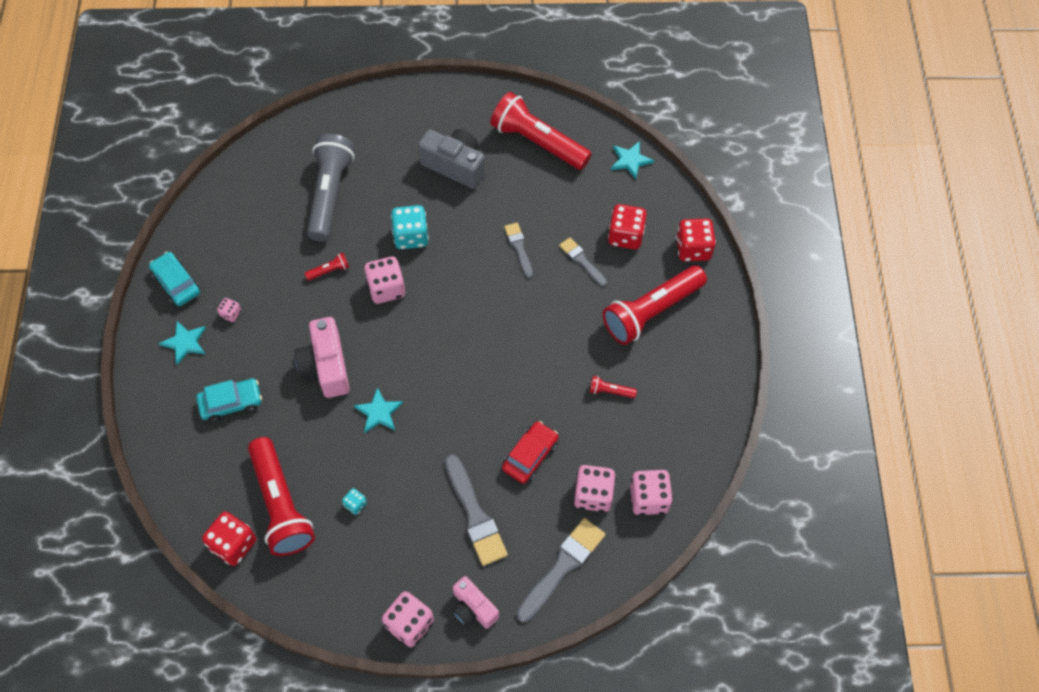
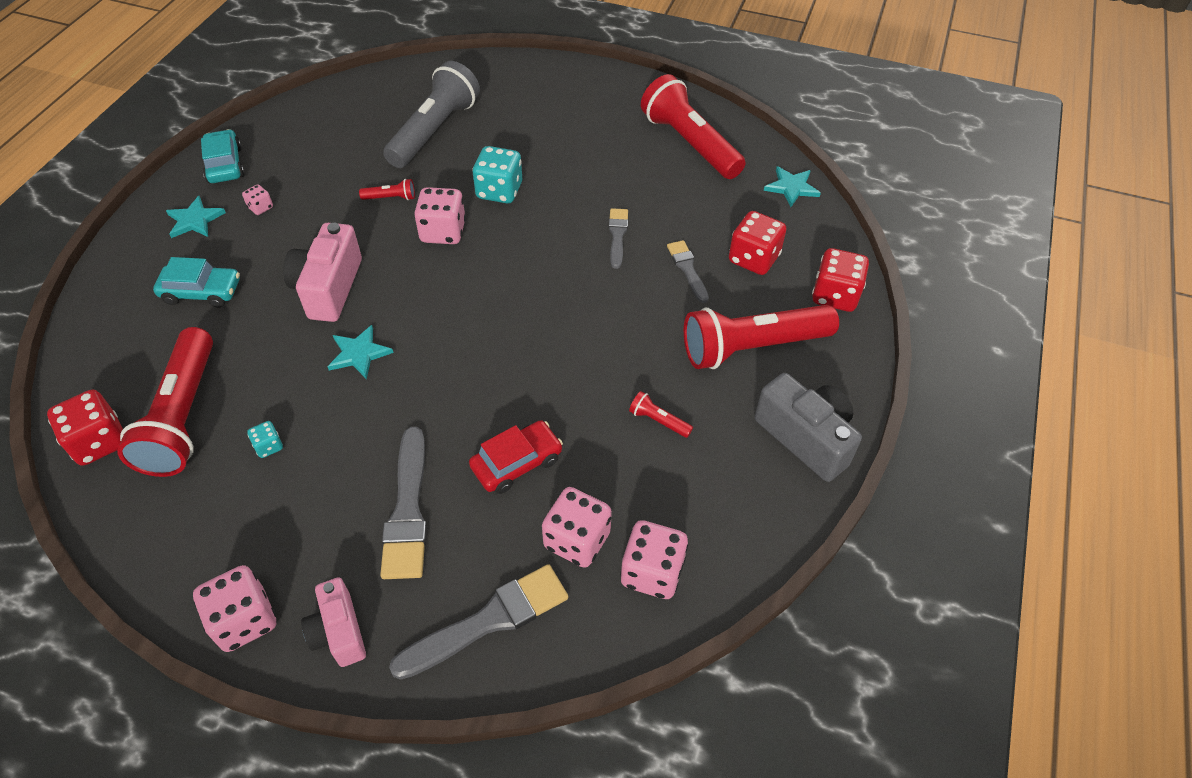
camera: 20 degrees right, 10 degrees down
grey camera [418,129,485,189] -> grey camera moved to [755,373,862,482]

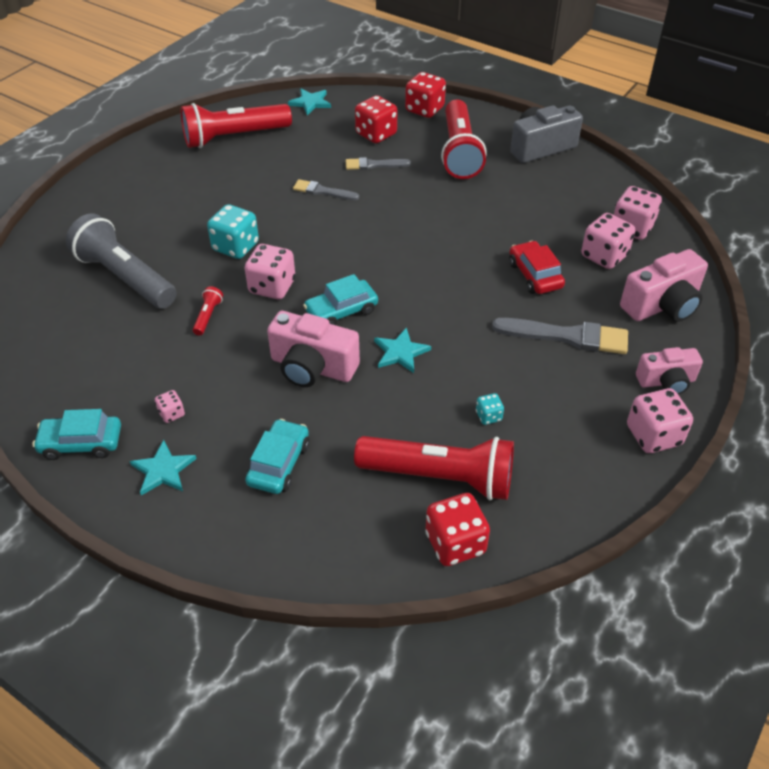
camera: 75 degrees left, 5 degrees down
grey brush [389,564,568,680] -> pink camera [620,249,708,322]
red flashlight [629,391,693,438] -> none
none -> turquoise car [303,274,378,325]

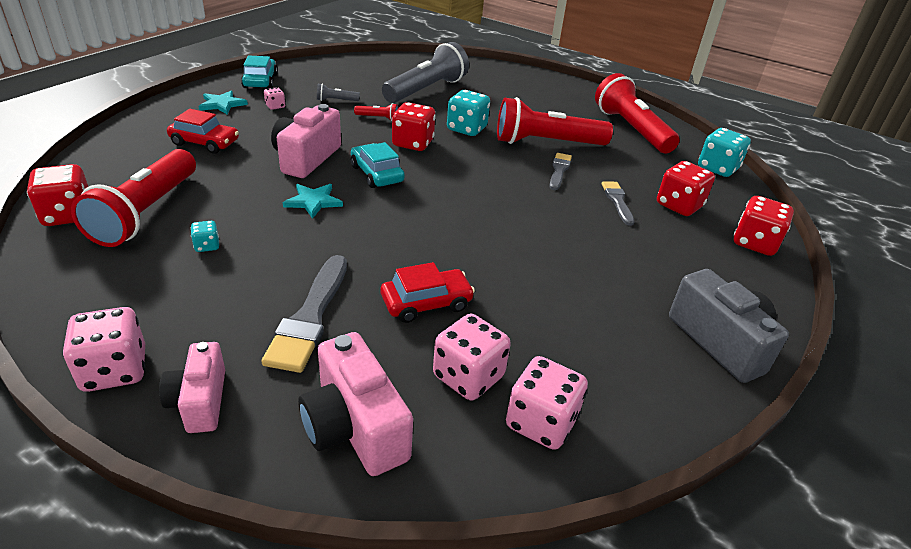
camera: 85 degrees right, 10 degrees down
pink dice [245,244,295,299] -> red dice [392,102,436,151]
turquoise car [245,419,309,494] -> red car [167,109,239,154]
turquoise star [288,89,331,115] -> turquoise dice [698,128,751,177]
red flashlight [441,100,487,179] -> red flashlight moved to [497,97,613,145]
none -> grey flashlight [317,83,360,101]

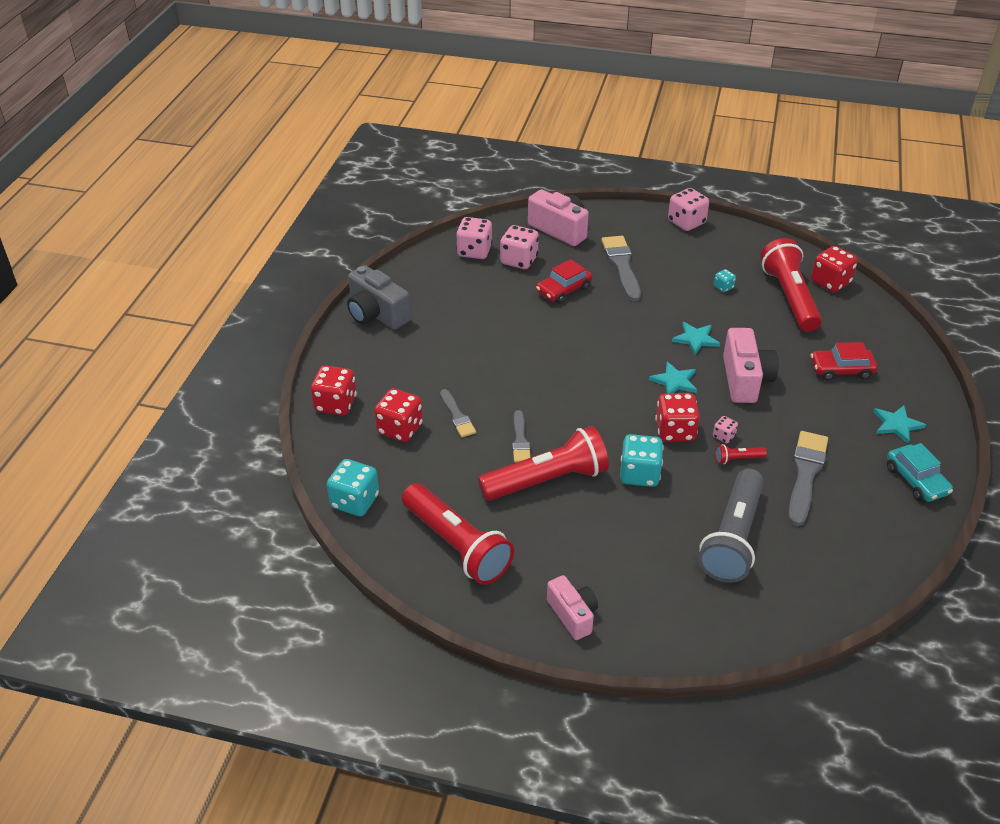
camera: 165 degrees right, 5 degrees up
pink camera [159,342,225,433] -> pink camera moved to [547,575,598,640]
pink dice [264,87,285,110] -> pink dice moved to [713,416,738,443]
grey flashlight [317,83,360,101] -> grey brush [788,431,828,526]
turquoise car [351,142,405,188] -> turquoise star [649,362,697,393]

